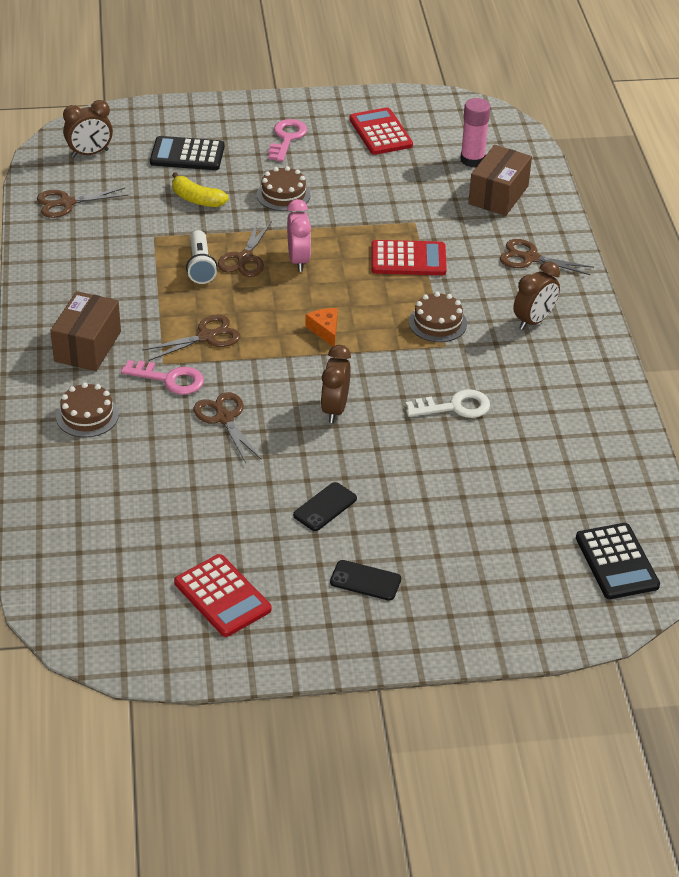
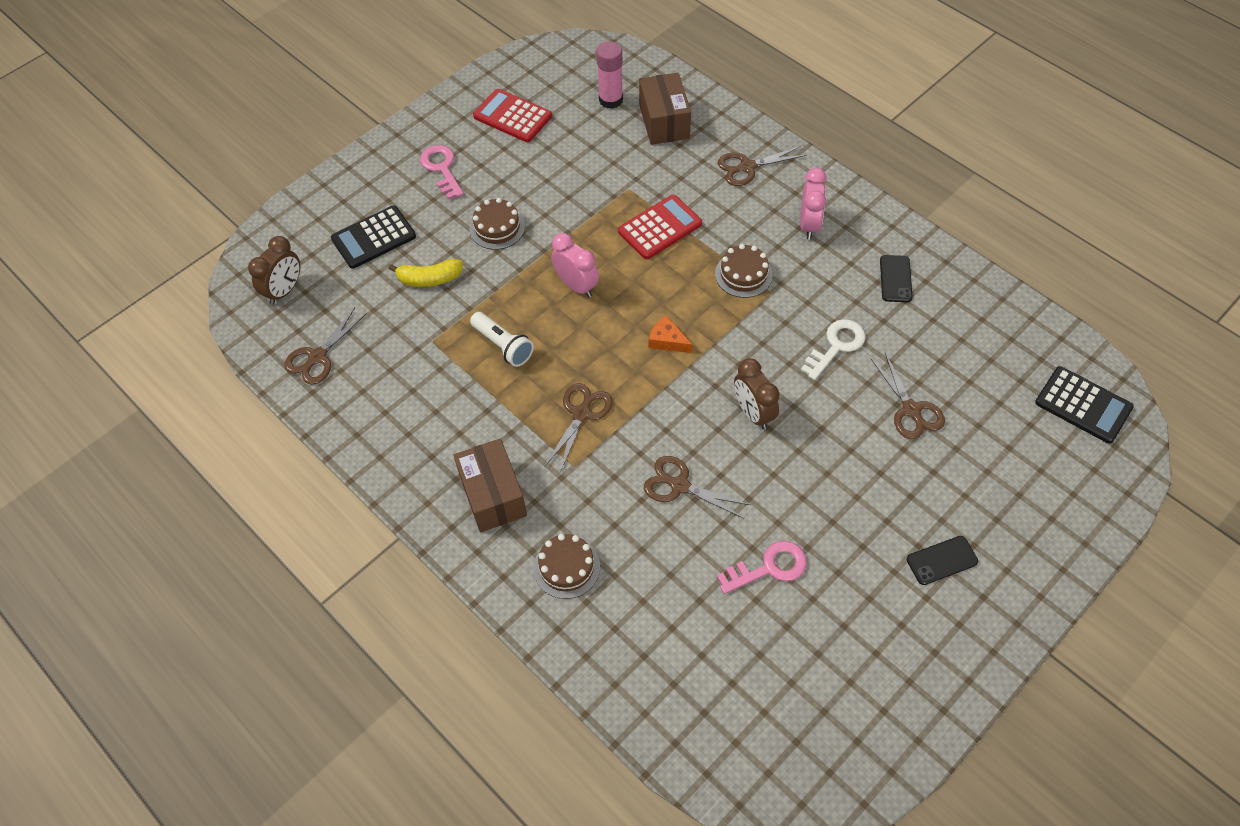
camera: 35 degrees left, 15 degrees up
pink key [121,360,204,395] -> pink key moved to [717,541,807,594]
red calculator [174,554,272,637] -> none
brown scissors [218,220,272,277] -> brown scissors moved to [870,353,945,439]
black phone [293,482,357,531] -> black phone moved to [880,255,913,302]
brown clock [513,261,560,330] -> pink clock [800,168,827,240]

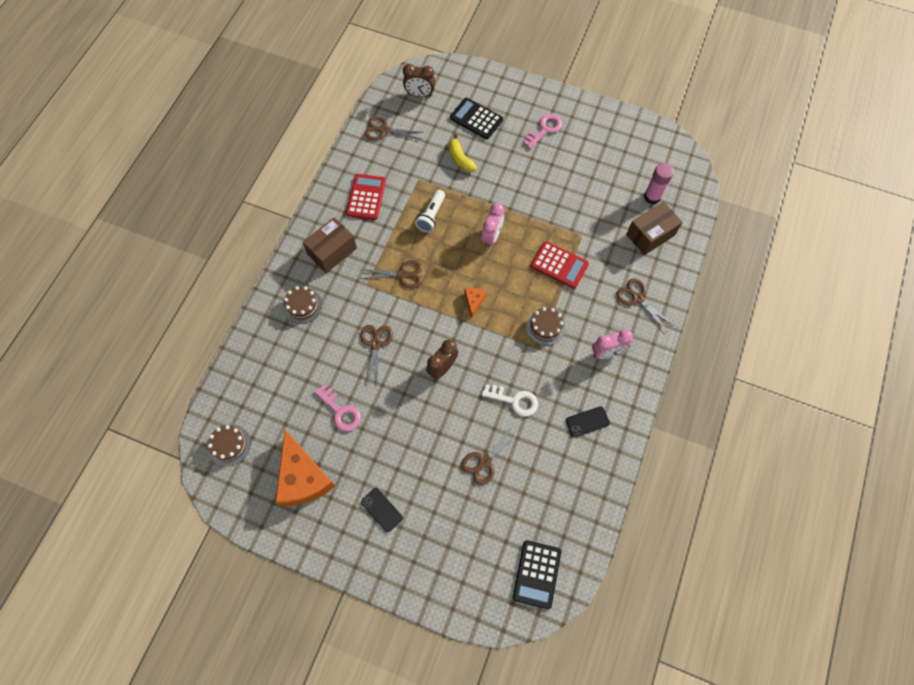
camera: 65 degrees right, 10 degrees up
brown cake [470,198,525,250] -> brown cake moved to [208,425,251,466]
red calculator [473,89,552,142] -> red calculator moved to [346,174,386,220]
none -> orange cheese [275,430,335,506]

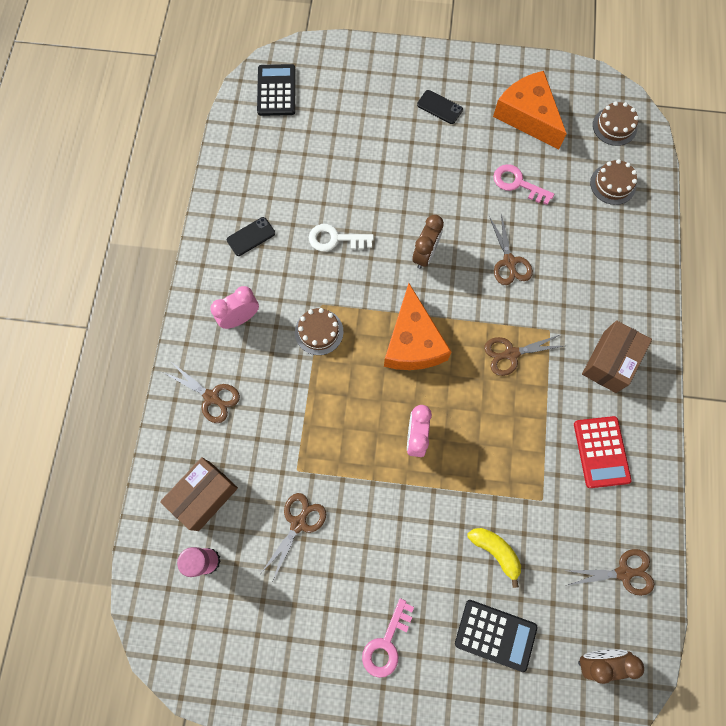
camera: 165 degrees right, 5 degrees up
brown cake [283,286,322,324] -> brown cake moved to [590,159,637,205]
white flashlight [415,190,445,232] -> none
brown scissors [461,426,520,485] -> brown scissors moved to [261,493,326,580]
orange cheese [464,288,487,318] -> orange cheese [384,283,451,370], size x2.27
red calculator [531,241,589,289] -> none

